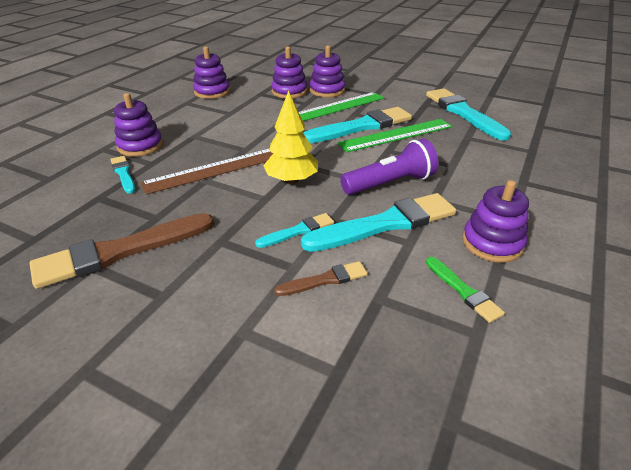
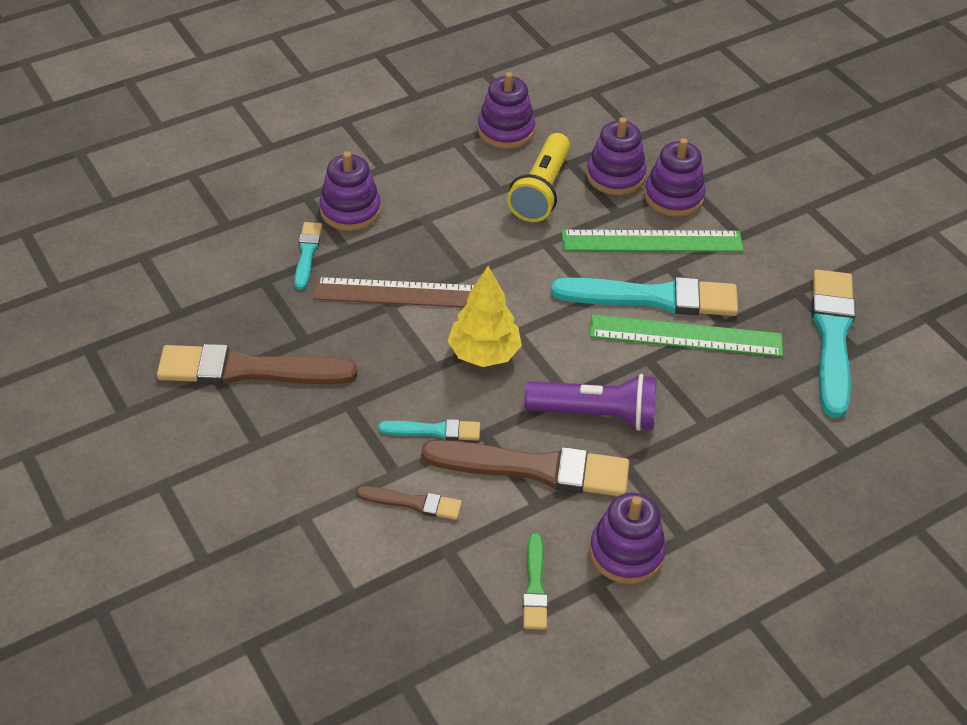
camera: 30 degrees right, 10 degrees up
turquoise brush [301,193,456,252] -> brown brush [421,440,629,496]
none -> yellow flashlight [507,133,570,222]

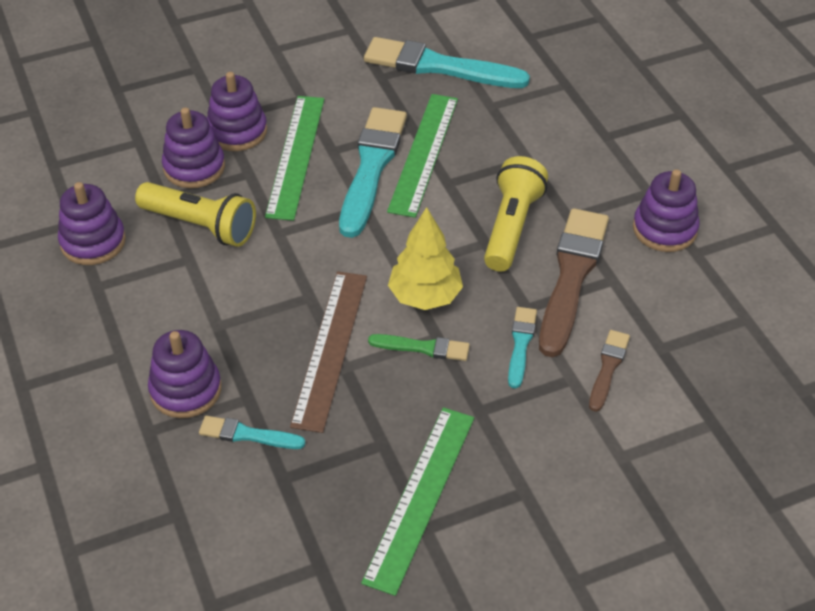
camera: 80 degrees left, 0 degrees up
brown brush [157,344,358,385] -> green ruler [361,407,474,596]
green brush [523,533,548,630] -> green brush moved to [368,334,470,361]
purple flashlight [524,374,656,431] -> yellow flashlight [484,156,548,272]

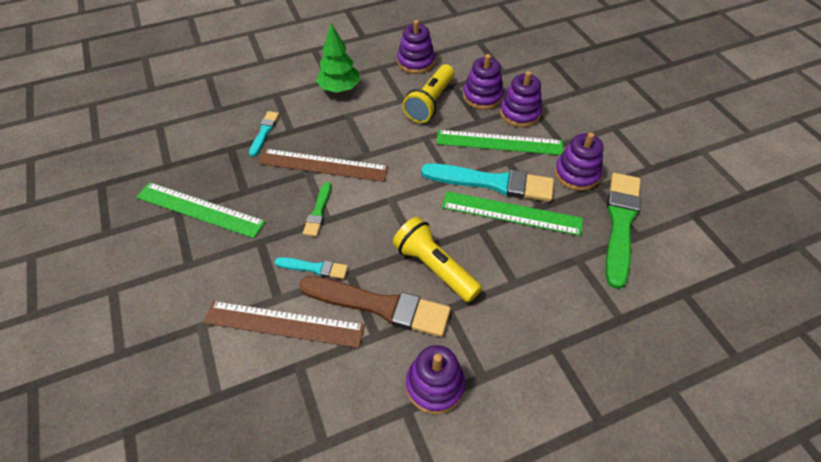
camera: 90 degrees right, 5 degrees up
purple stacking toy [148,330,221,418] -> purple stacking toy moved to [555,132,604,191]
turquoise brush [364,37,530,88] -> green brush [606,173,641,289]
yellow tree [388,207,463,310] -> none
yellow flashlight [484,156,548,272] -> yellow flashlight turned 150 degrees counterclockwise [393,217,482,302]
brown brush [589,330,630,412] -> brown ruler [204,301,365,348]
none -> green tree [316,24,360,93]

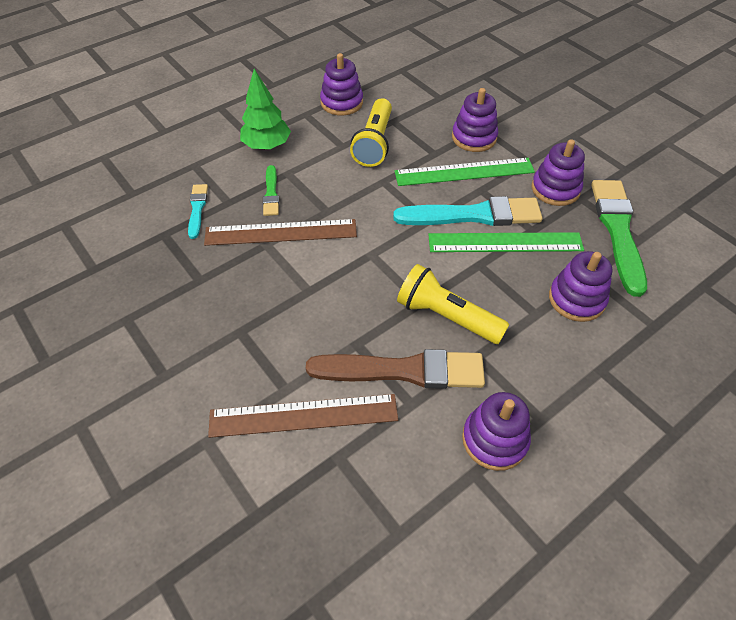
camera: 15 degrees left, 0 degrees up
green ruler [136,182,266,238] -> none
turquoise brush [275,257,348,279] -> none
green brush [303,182,331,237] -> green brush moved to [263,165,279,216]
purple stacking toy [463,54,504,110] -> purple stacking toy moved to [549,251,613,322]

